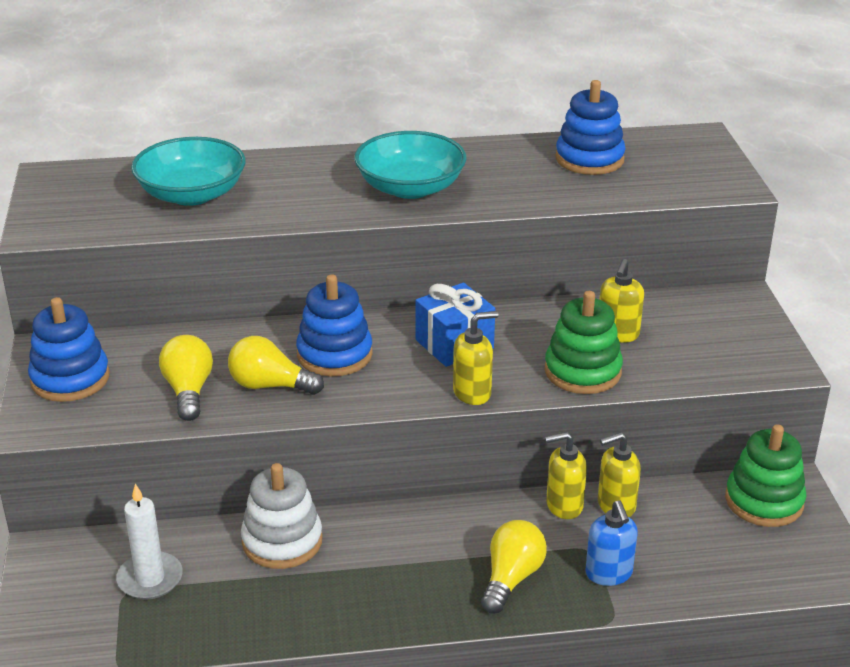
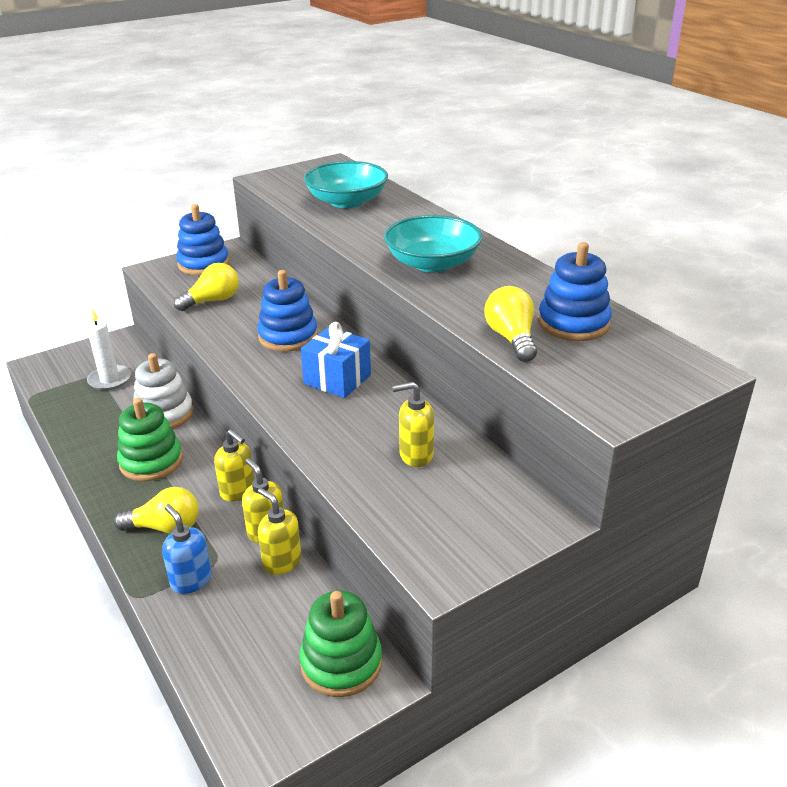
camera: 65 degrees right, 0 degrees up
yellow light bulb [228,336,324,395] -> yellow light bulb moved to [484,286,537,362]
yellow soap dispenser [453,311,498,405] -> yellow soap dispenser moved to [214,429,255,502]
green stacking toy [545,291,623,394] -> green stacking toy moved to [117,398,183,481]
blue soap dispenser [585,500,638,586] -> blue soap dispenser turned 90 degrees clockwise [162,504,212,594]

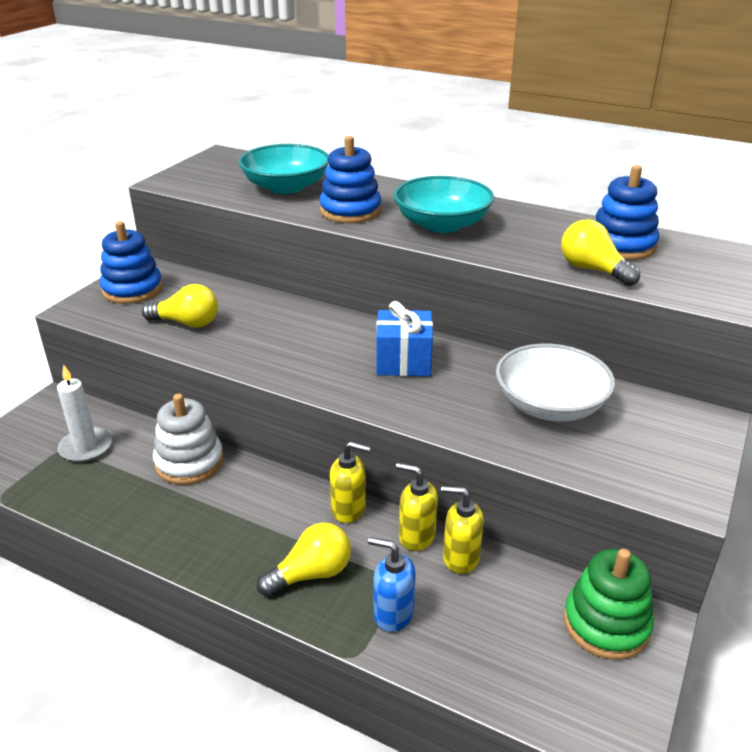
camera: 30 degrees left, 0 degrees up
green stacking toy [117,398,183,481] -> none
yellow light bulb [174,263,239,311] -> yellow light bulb turned 75 degrees clockwise [142,284,218,328]
blue stacking toy [257,270,318,352] -> blue stacking toy moved to [319,136,381,223]
yellow soap dispenser [392,382,434,467] -> white bowl [496,344,615,421]

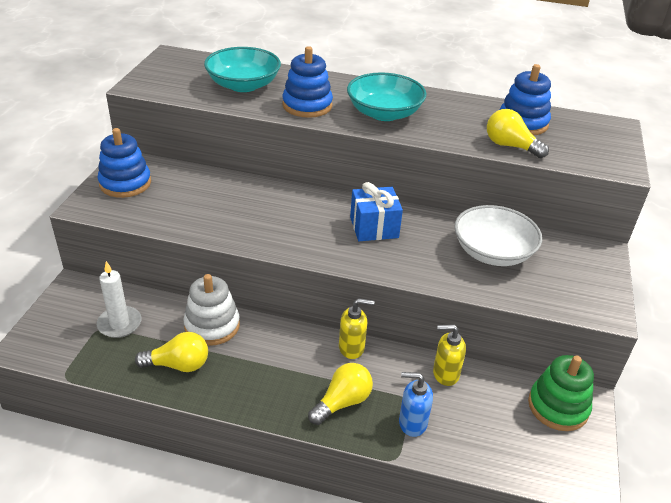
camera: 15 degrees left, 5 degrees up
yellow light bulb [142,284,218,328] -> yellow light bulb moved to [135,332,208,372]
yellow soap dispenser [396,463,438,551] -> none

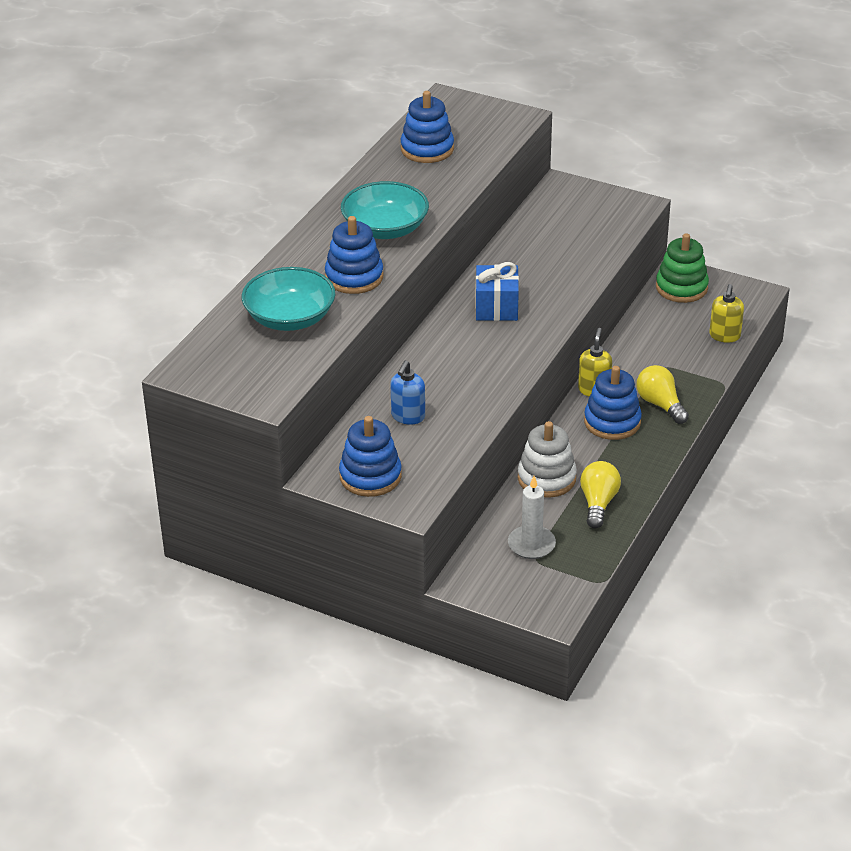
camera: 75 degrees left, 0 degrees up
blue soap dispenser [399,372,433,437] -> blue soap dispenser moved to [390,361,425,425]
yellow soap dispenser [433,324,466,386] -> yellow soap dispenser moved to [709,284,744,343]
white bowl [454,205,542,266] -> none
yellow light bulb [487,109,549,158] -> none
none -> blue stacking toy [584,366,642,440]

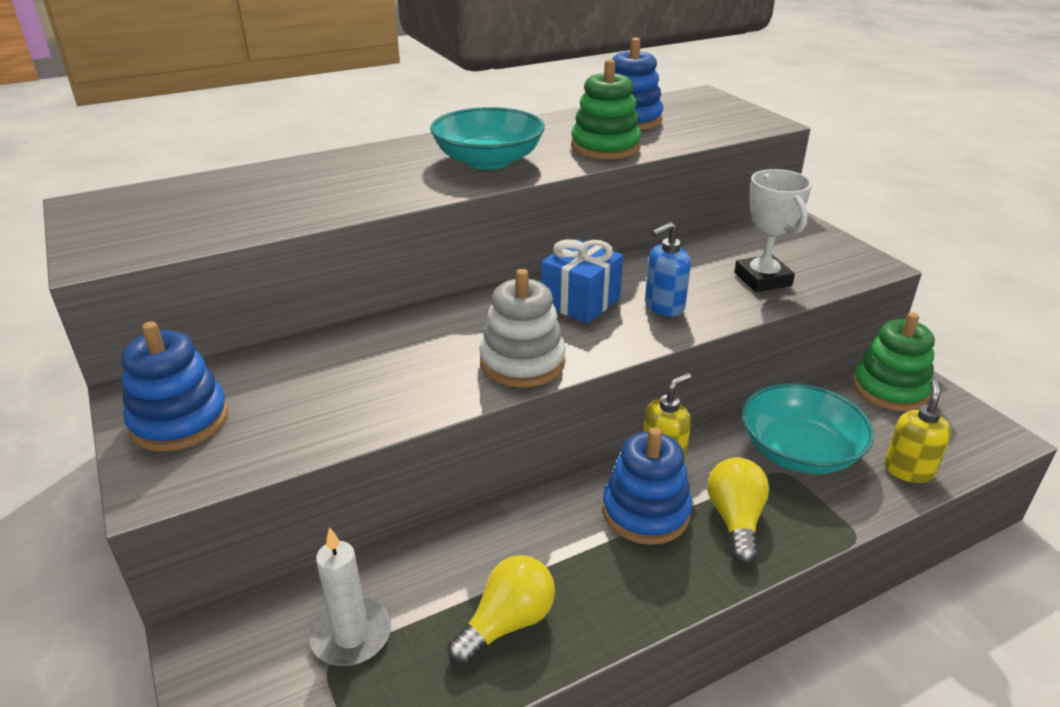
camera: 35 degrees right, 5 degrees down
turquoise bowl [242,267,335,331] -> turquoise bowl moved to [742,383,874,474]
blue stacking toy [325,216,383,294] -> none
blue soap dispenser [390,361,425,425] -> blue soap dispenser moved to [645,222,691,317]
white stacking toy [518,421,577,498] -> white stacking toy moved to [479,269,566,387]
yellow soap dispenser [709,284,744,343] -> yellow soap dispenser turned 150 degrees clockwise [884,379,952,483]
none -> green stacking toy [571,59,641,160]
none -> white trophy [734,169,812,292]

